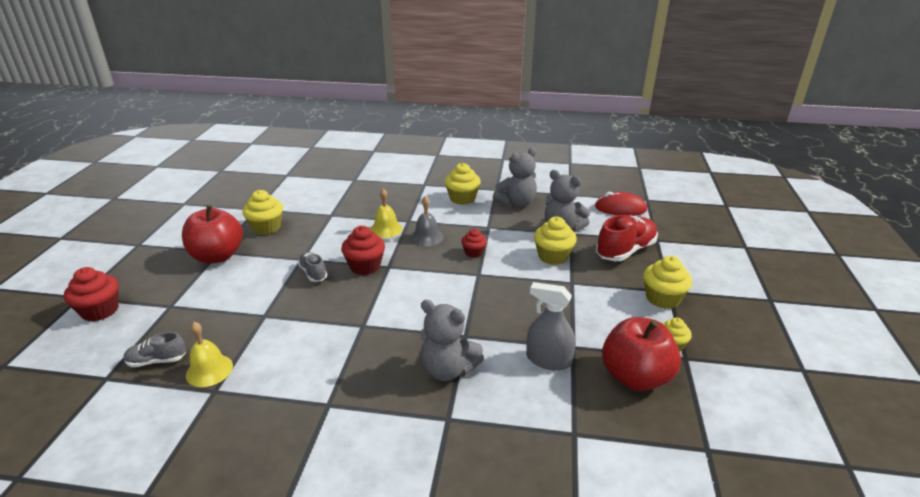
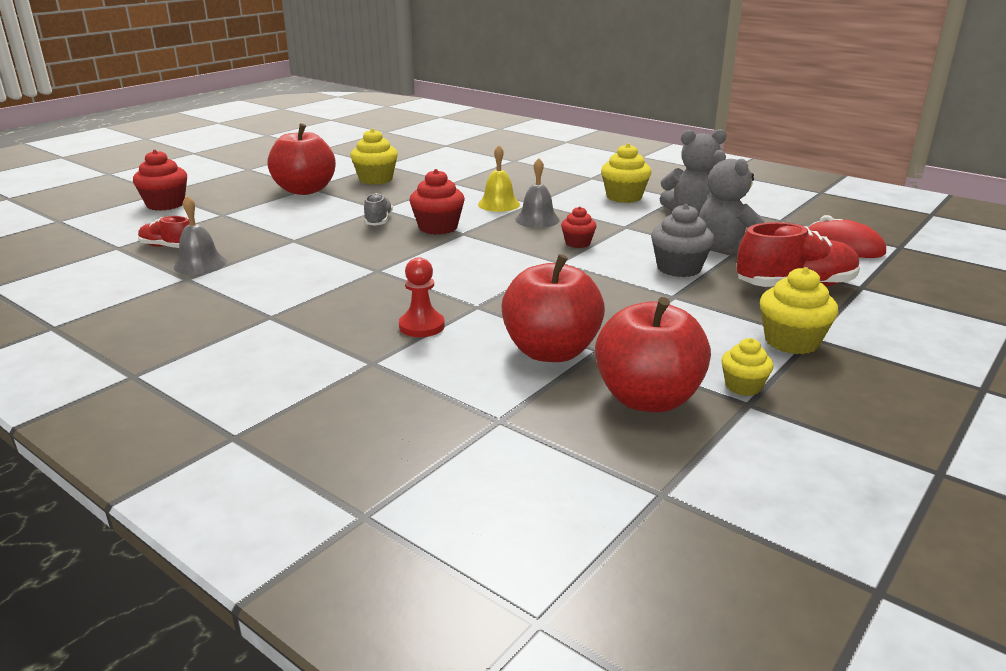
camera: 30 degrees right, 5 degrees down
grey shoe [124,332,186,367] -> red shoe [138,216,190,248]
yellow bell [186,322,233,387] -> grey bell [174,195,227,275]
grey teddy bear [420,300,484,381] -> red pawn [399,257,445,337]
grey spray bottle [526,282,576,370] -> red apple [501,254,605,362]
yellow cupcake [534,217,577,265] -> grey cupcake [651,204,714,277]

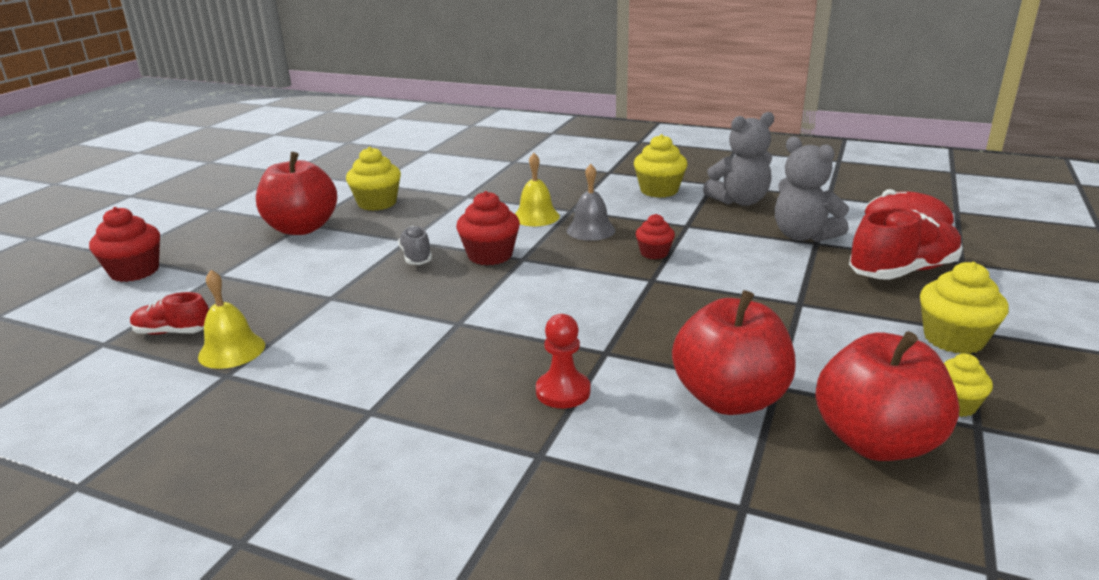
camera: 15 degrees left, 0 degrees up
grey bell [174,195,227,275] -> yellow bell [198,270,265,369]
grey cupcake [651,204,714,277] -> none

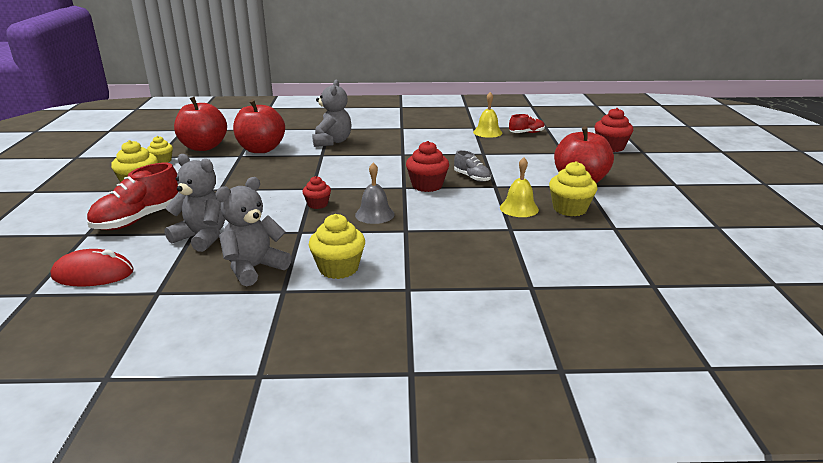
camera: 155 degrees right, 0 degrees up
yellow bell [515,153,560,226] -> yellow bell moved to [500,157,539,217]
red pawn [536,314,590,408] -> grey teddy bear [312,80,352,147]

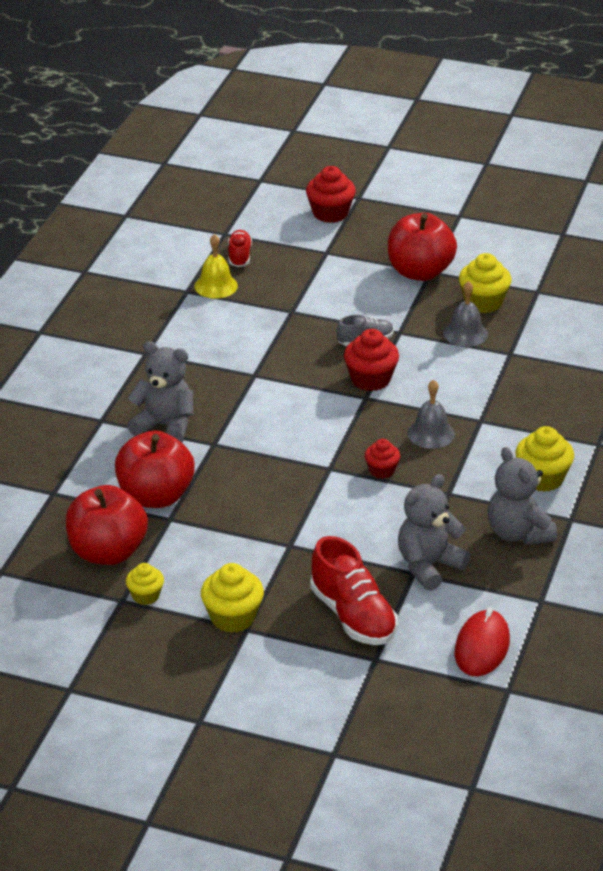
camera: 70 degrees left, 10 degrees up
yellow bell [500,157,539,217] -> grey bell [443,281,488,347]

